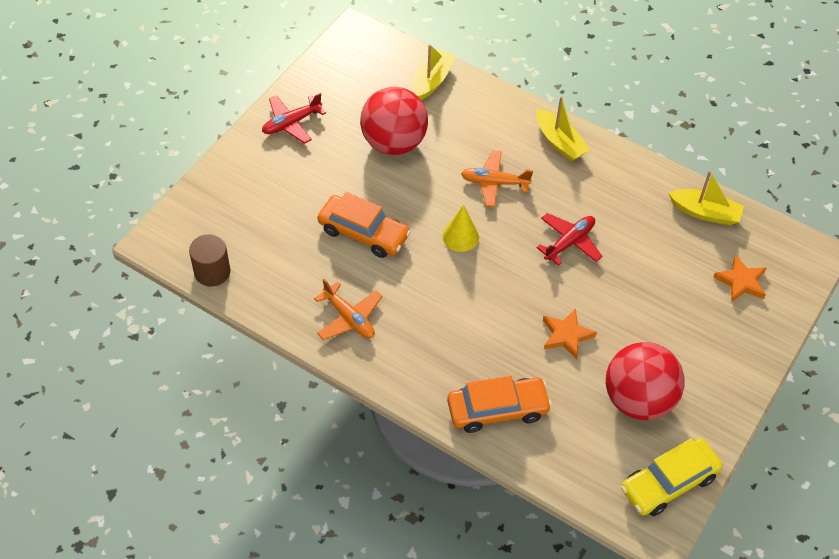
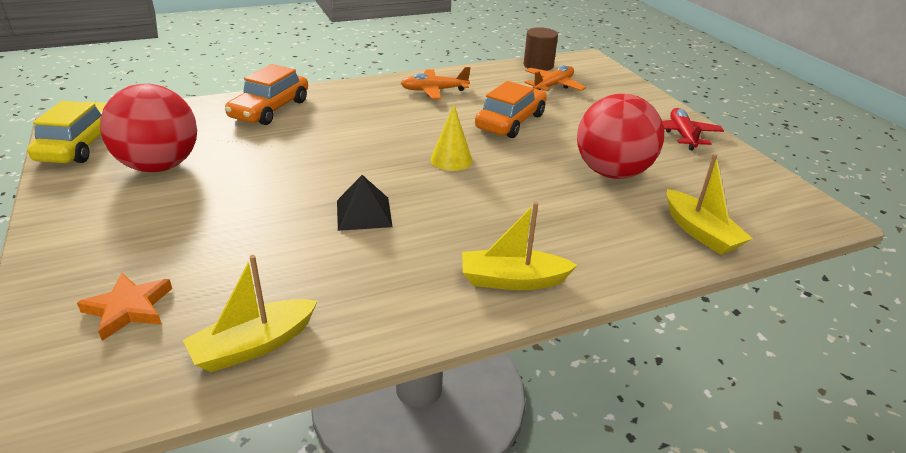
camera: 125 degrees right, 20 degrees down
orange car [318,192,411,258] -> orange car turned 150 degrees clockwise [475,81,547,138]
orange plane [461,150,533,207] -> orange plane moved to [524,65,586,91]
red plane [536,213,602,266] -> black pyramid [337,175,393,231]
orange star [543,308,597,359] -> none

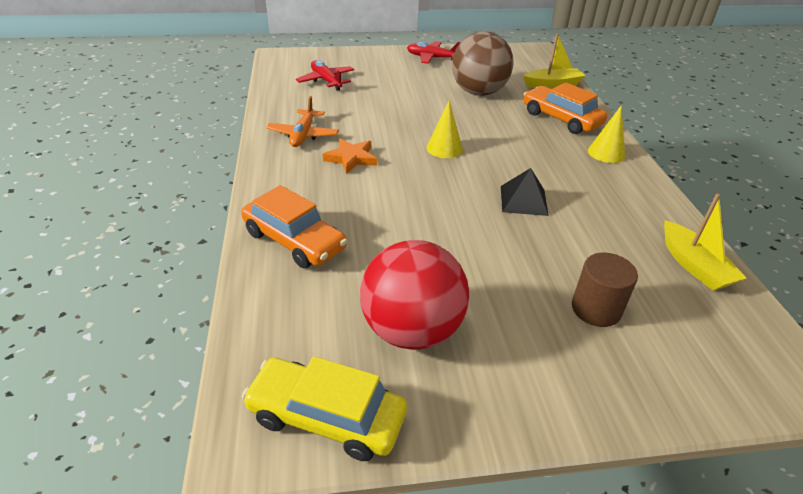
camera: 75 degrees left, 5 degrees up
orange star [77,273,172,341] -> orange star moved to [323,138,377,174]
yellow boat [462,202,578,290] -> yellow cone [588,105,625,163]
orange car [475,81,547,138] -> orange car moved to [524,82,607,134]
brown cylinder [524,27,558,71] -> brown cylinder moved to [572,253,638,327]
orange plane [524,65,586,91] -> red plane [296,61,354,91]
red ball [577,94,664,179] -> brown ball [452,32,514,96]

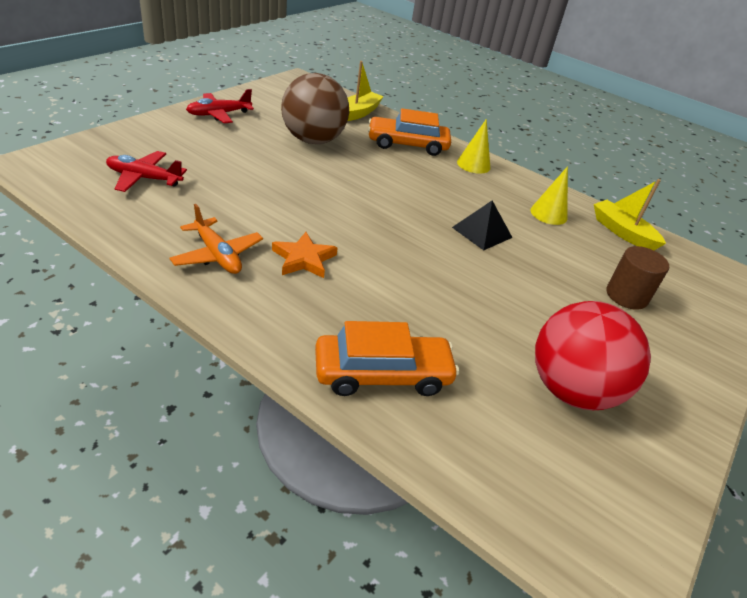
camera: 50 degrees left, 0 degrees up
yellow car [242,356,407,461] -> none
yellow cone [427,101,463,158] -> yellow cone moved to [530,166,568,225]
yellow boat [664,194,746,291] -> yellow boat turned 150 degrees counterclockwise [594,179,666,250]

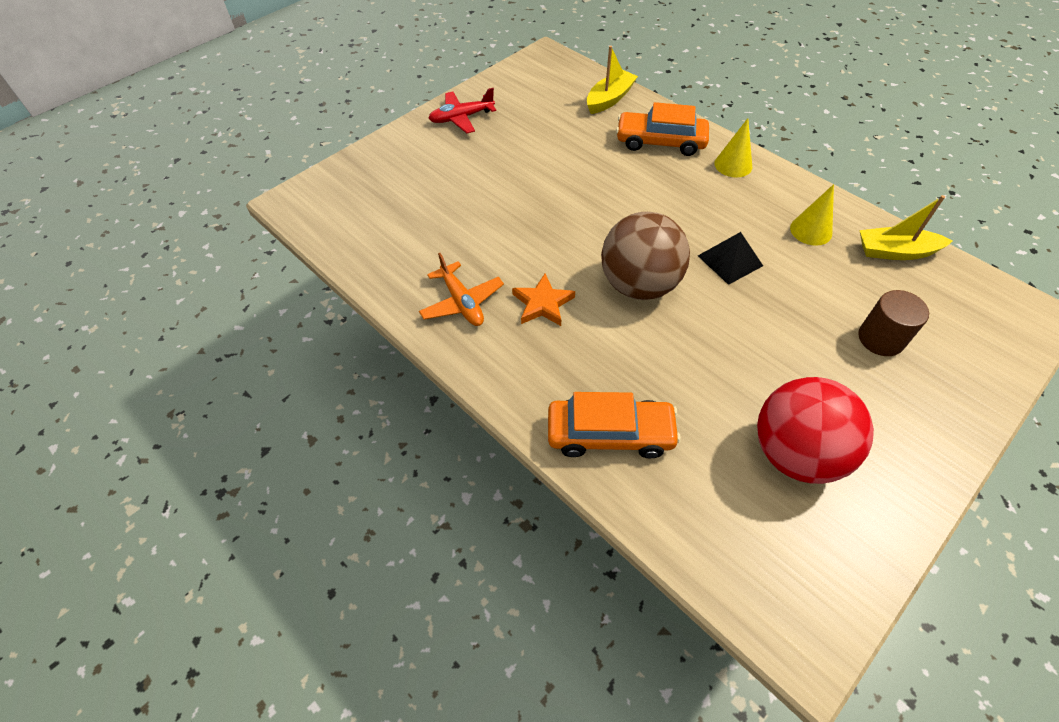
camera: 15 degrees right, 15 degrees up
red plane [106,151,187,192] -> none
brown ball [281,73,349,144] -> brown ball moved to [601,212,690,300]
yellow boat [594,179,666,250] -> yellow boat turned 60 degrees counterclockwise [859,195,952,260]

